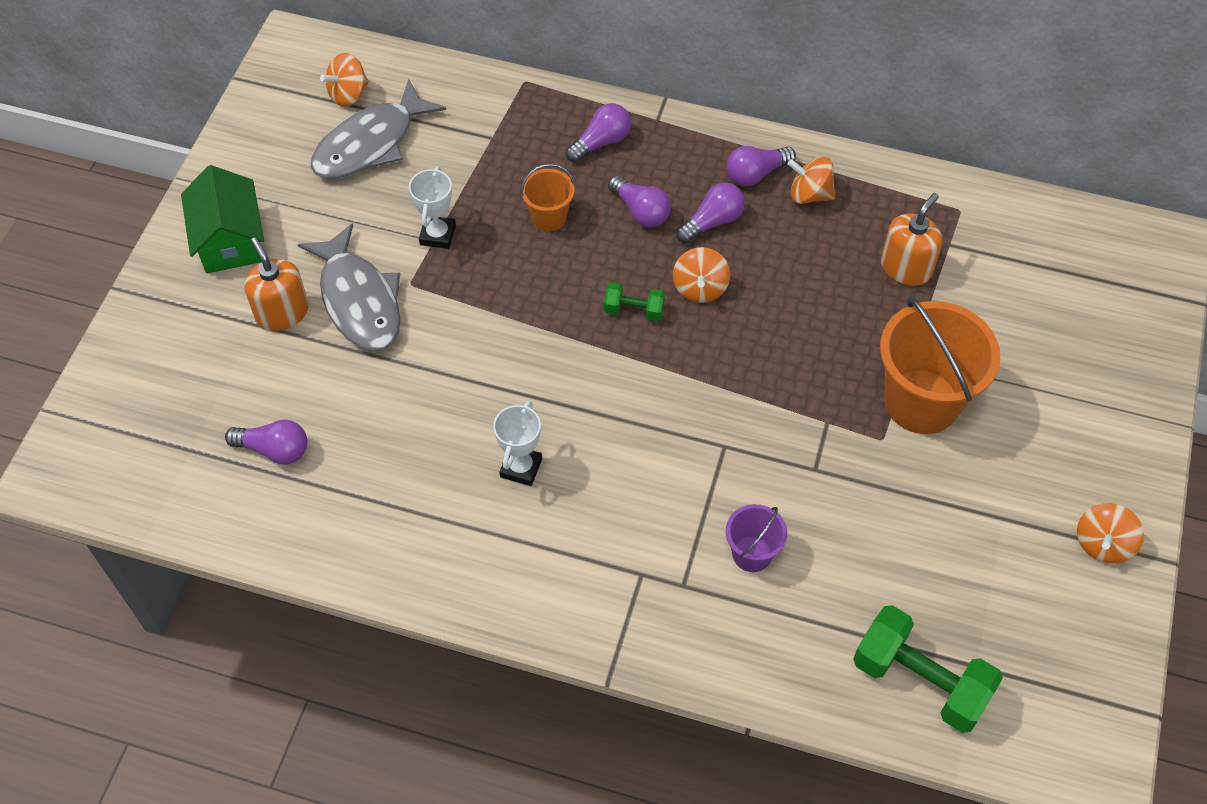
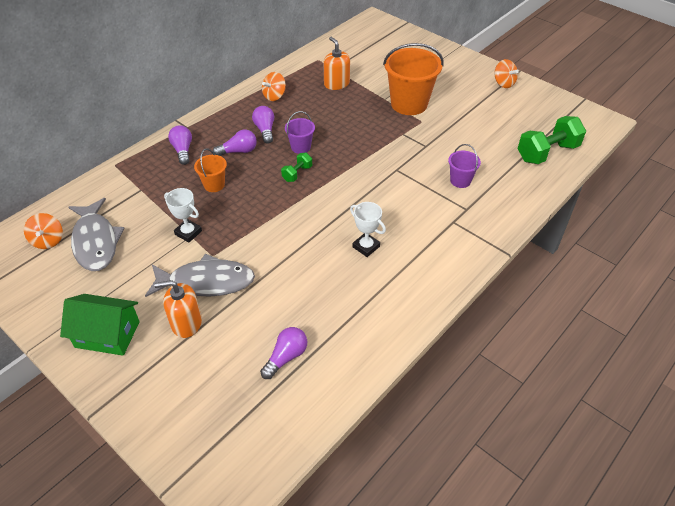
camera: 65 degrees left, 10 degrees down
orange spinning top [673,247,730,303] -> purple bucket [285,111,315,154]
purple light bulb [726,146,796,186] -> none

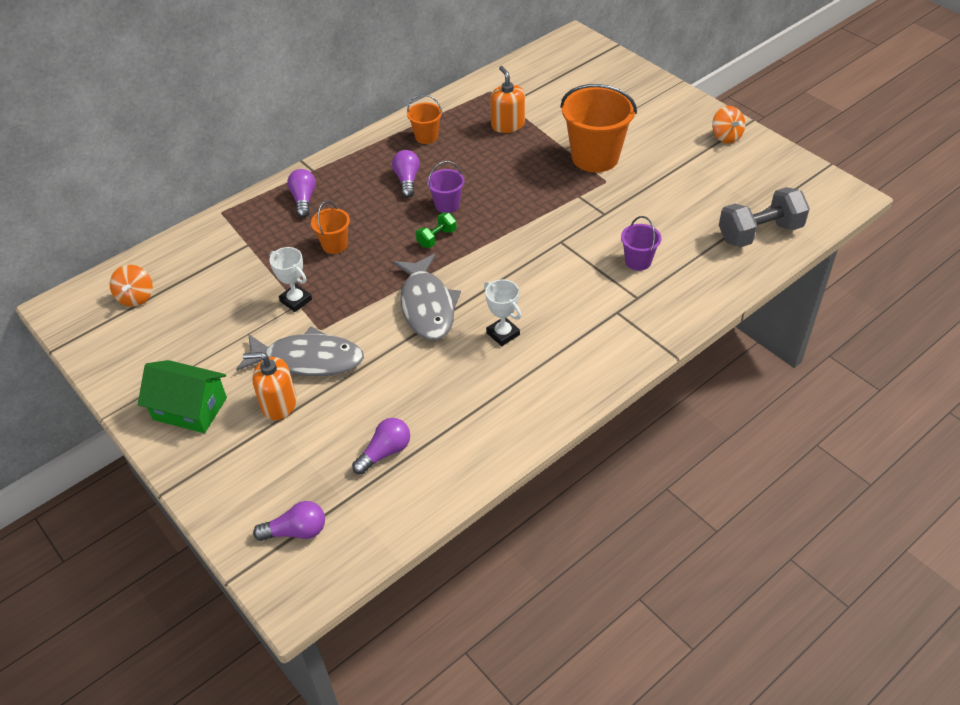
camera: 10 degrees right, 0 degrees up
grey fish [68,198,124,271] -> grey fish moved to [393,254,461,340]
purple light bulb [213,129,257,156] -> purple light bulb moved to [253,501,325,541]
orange spinning top [262,72,286,101] -> orange bucket [407,94,443,144]
green dumbbell [518,116,586,164] -> grey dumbbell [719,187,810,247]

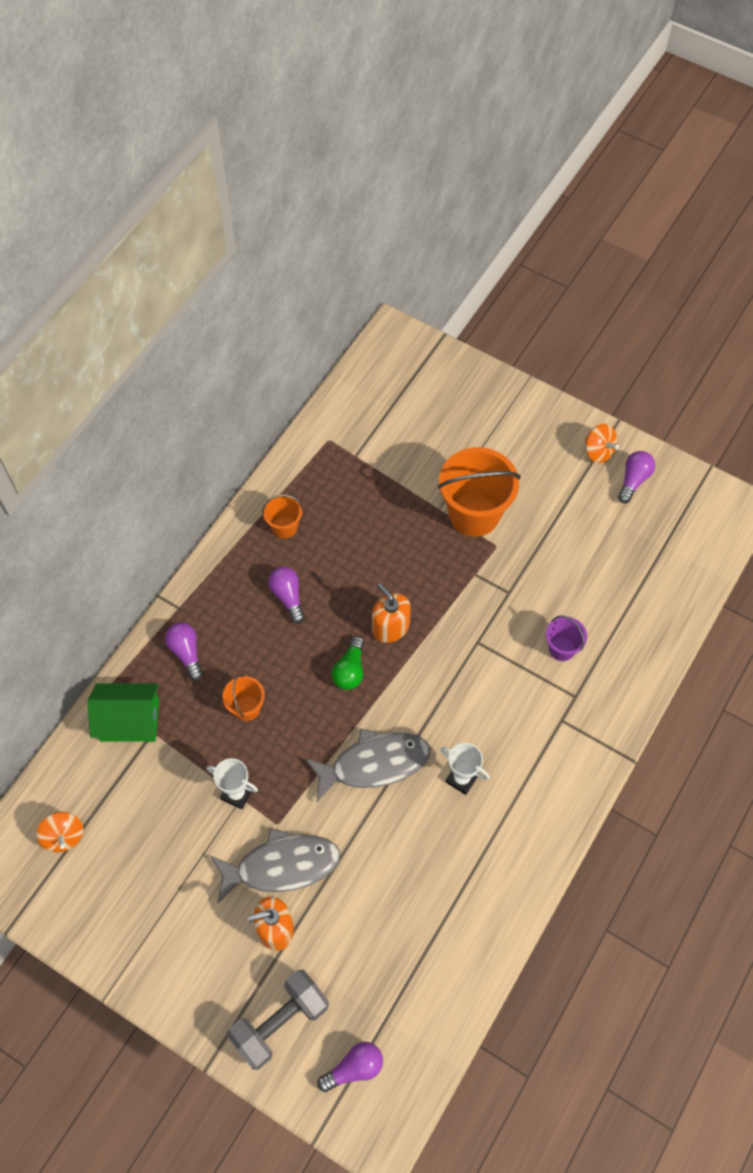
camera: 20 degrees left, 15 degrees up
green house [138,360,227,433] -> green house moved to [88,683,159,742]
purple light bulb [352,418,410,474] -> purple light bulb moved to [618,451,655,503]
grey fish [393,254,461,340] -> grey fish turned 75 degrees counterclockwise [305,729,430,802]
green dumbbell [416,213,457,248] -> green light bulb [332,636,364,690]
purple bucket [427,161,464,213] -> none
orange soap dispenser [490,66,525,133] -> orange soap dispenser moved to [372,583,411,643]
grey dumbbell [719,187,810,247] -> grey dumbbell moved to [227,970,329,1070]

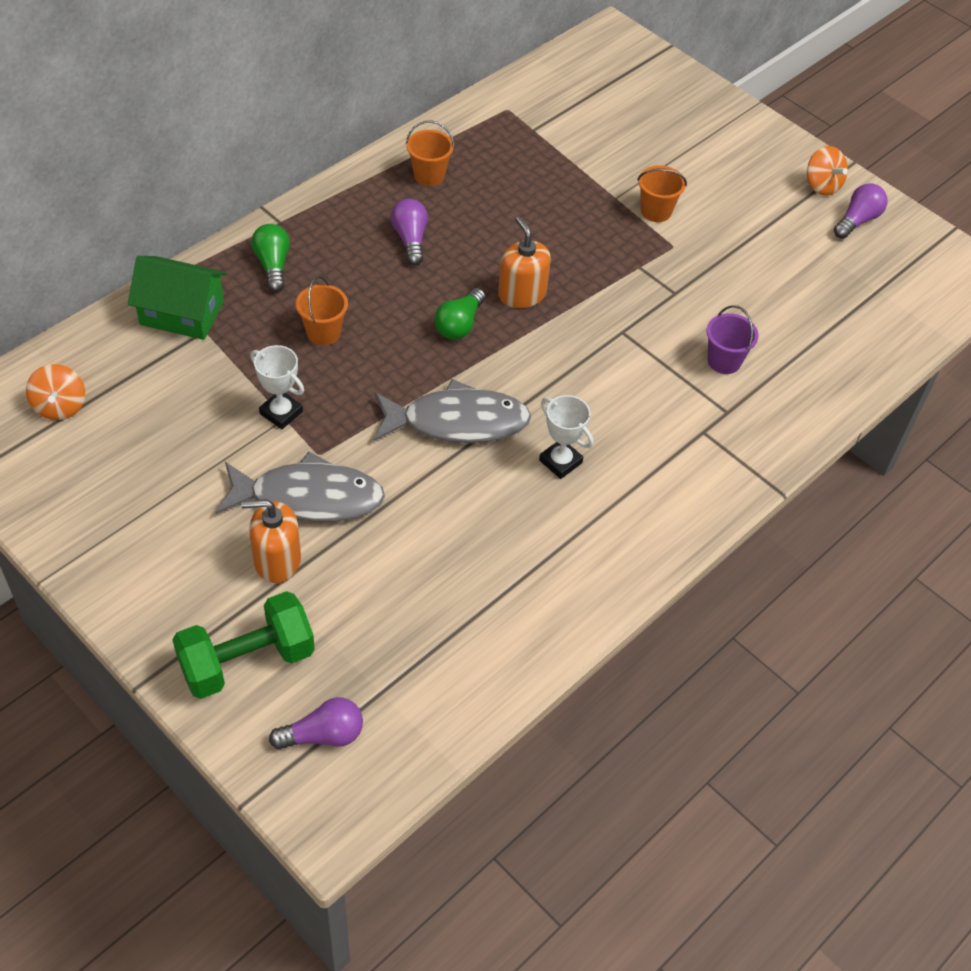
camera: 10 degrees right, 10 degrees down
purple light bulb [165,623,203,681] -> green light bulb [251,224,290,292]
grey dumbbell [227,970,329,1070] -> green dumbbell [172,591,315,699]
orange bucket [438,447,520,537] -> orange bucket [637,165,687,222], size x0.50

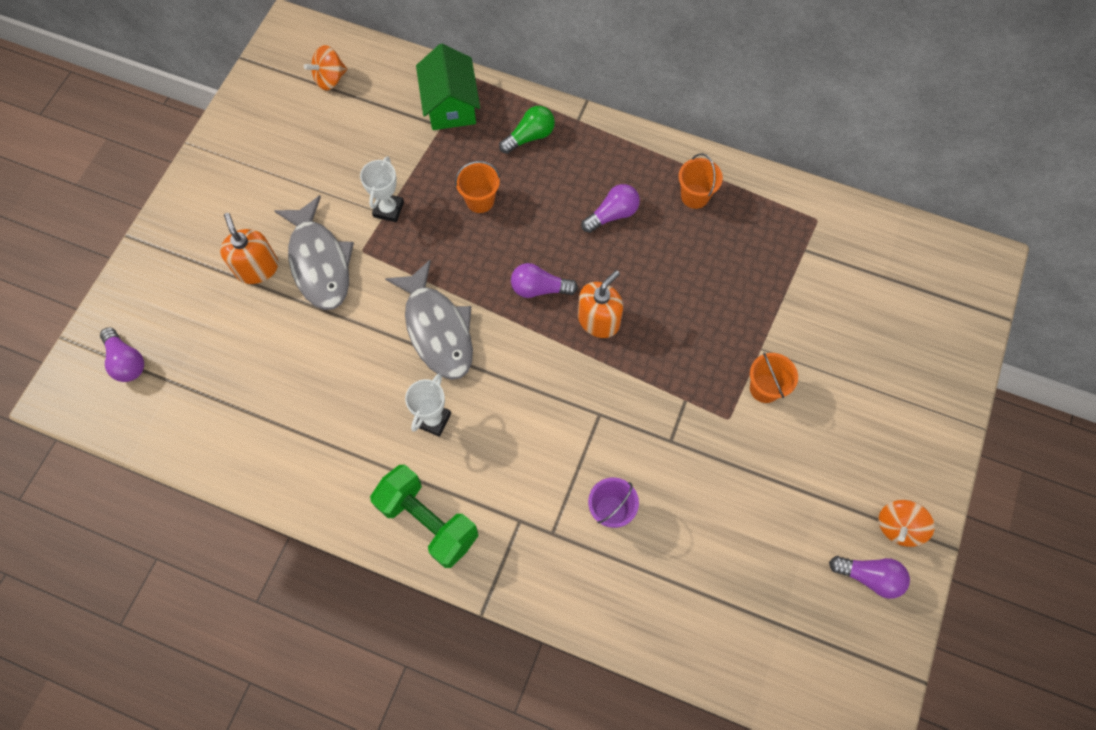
camera: 70 degrees right, 15 degrees up
green dumbbell [172,591,315,699] -> green dumbbell moved to [370,465,479,568]
green light bulb [434,288,485,340] -> purple light bulb [511,263,578,298]

